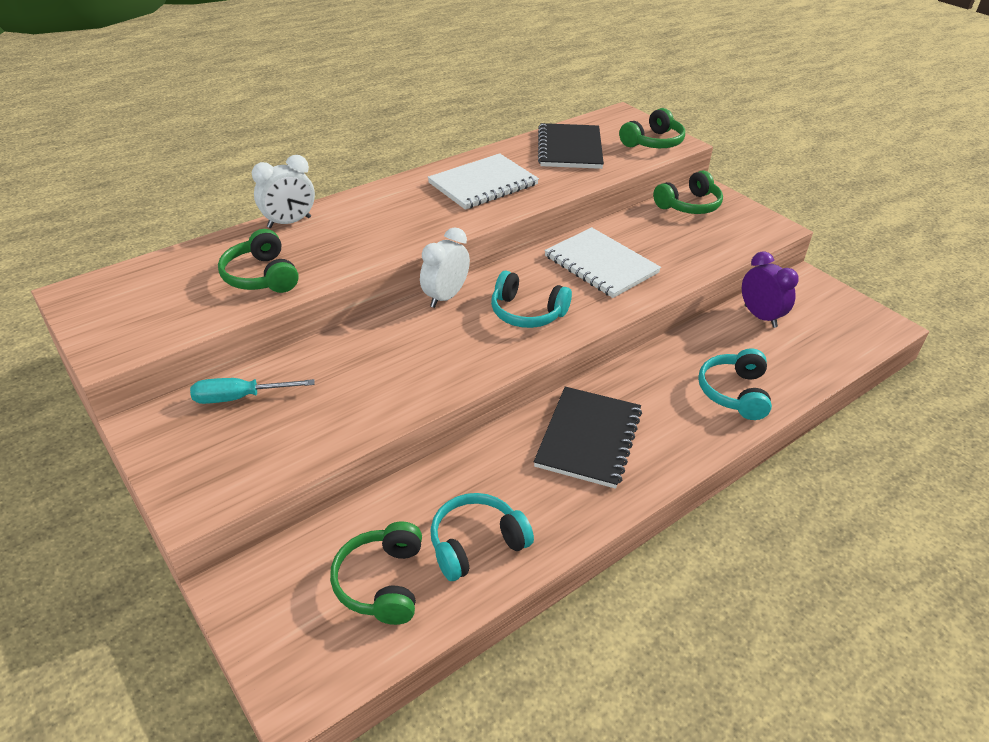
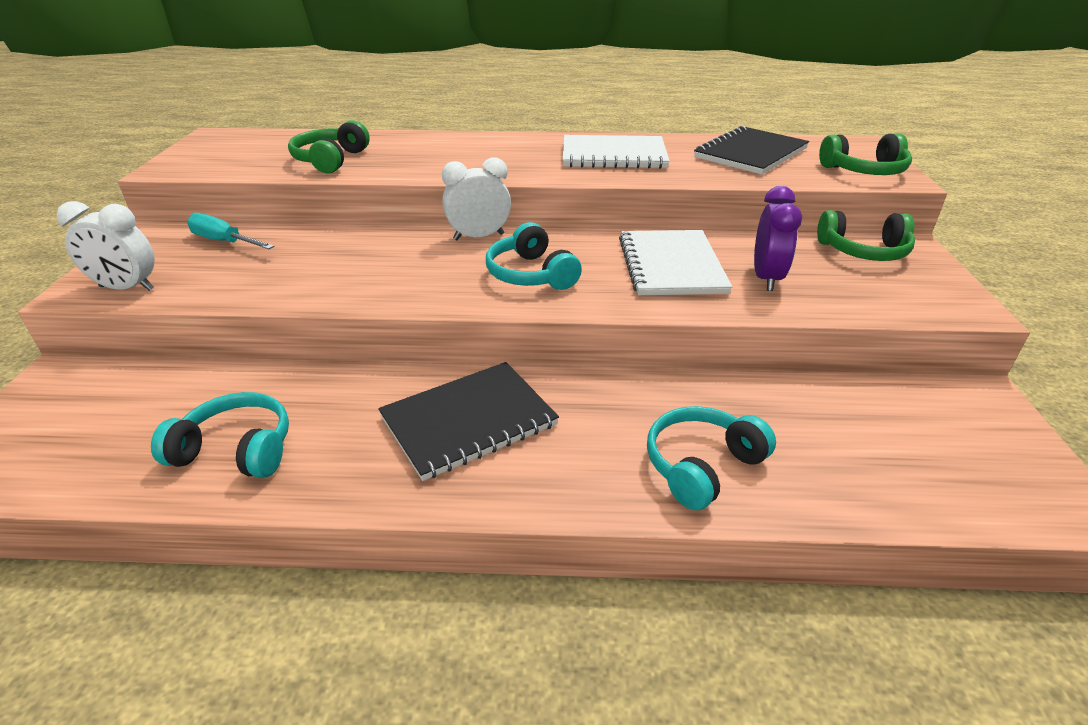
camera: 40 degrees right, 5 degrees down
white clock [252,155,315,228] -> white clock moved to [56,201,155,291]
green headphones [330,521,422,625] -> none
purple clock [742,251,799,328] -> purple clock moved to [754,186,802,291]

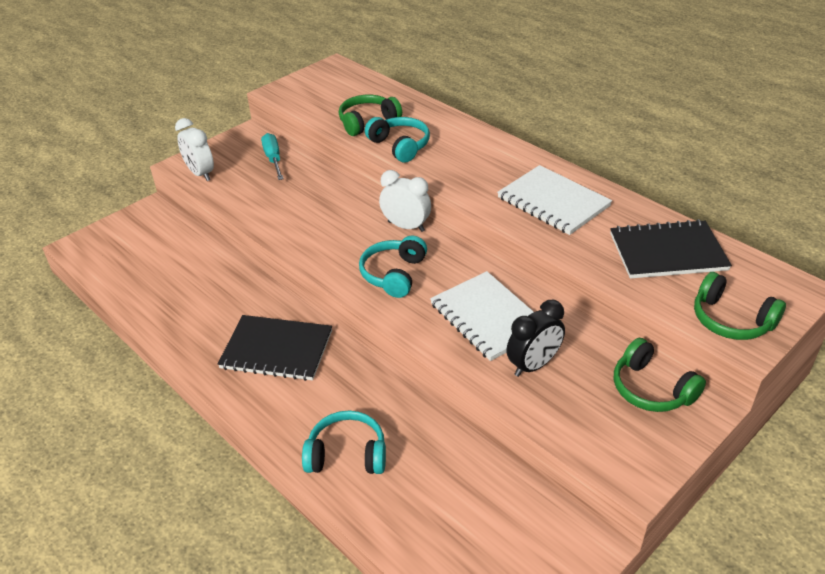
camera: 45 degrees right, 5 degrees up
turquoise headphones [151,392,289,478] -> turquoise headphones moved to [365,117,430,163]
white notebook [619,230,732,295] -> white notebook turned 75 degrees counterclockwise [430,271,534,361]
purple clock [754,186,802,291] -> black clock [506,300,565,377]

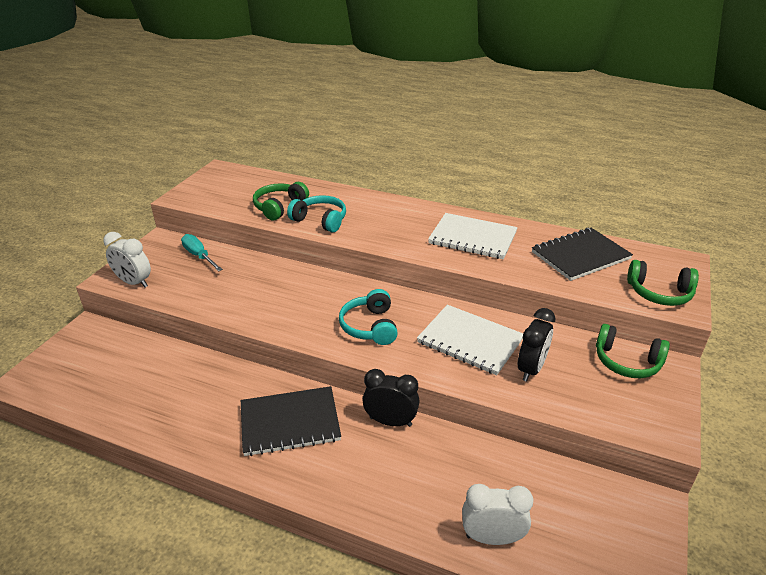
camera: 25 degrees left, 5 degrees down
turquoise headphones [302,411,386,474] -> none
white clock [379,170,431,232] -> white clock moved to [462,484,533,545]
none -> black clock [362,369,420,427]

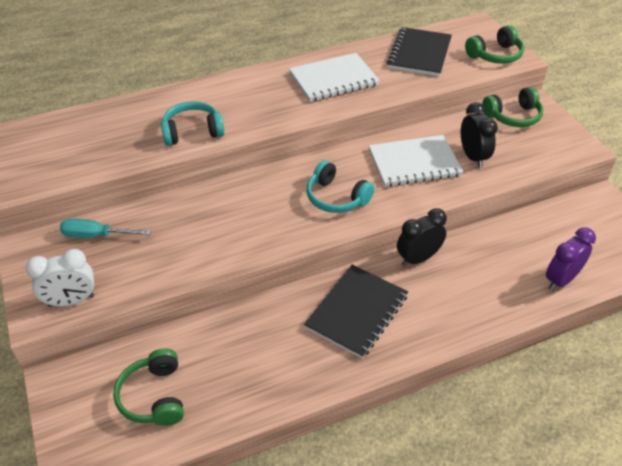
camera: 45 degrees left, 10 degrees up
green headphones [253,182,309,221] -> green headphones moved to [113,348,184,426]
white clock [462,484,533,545] -> purple clock [546,228,596,291]

